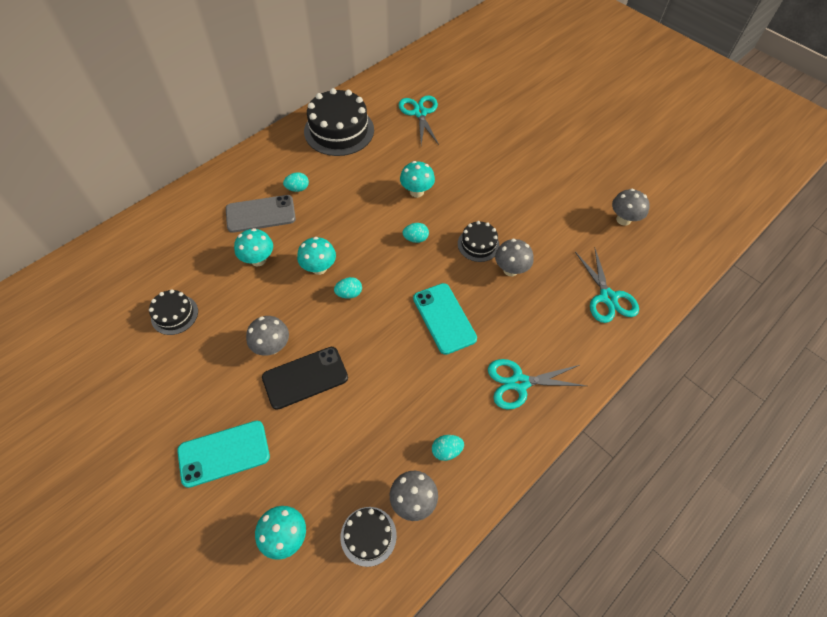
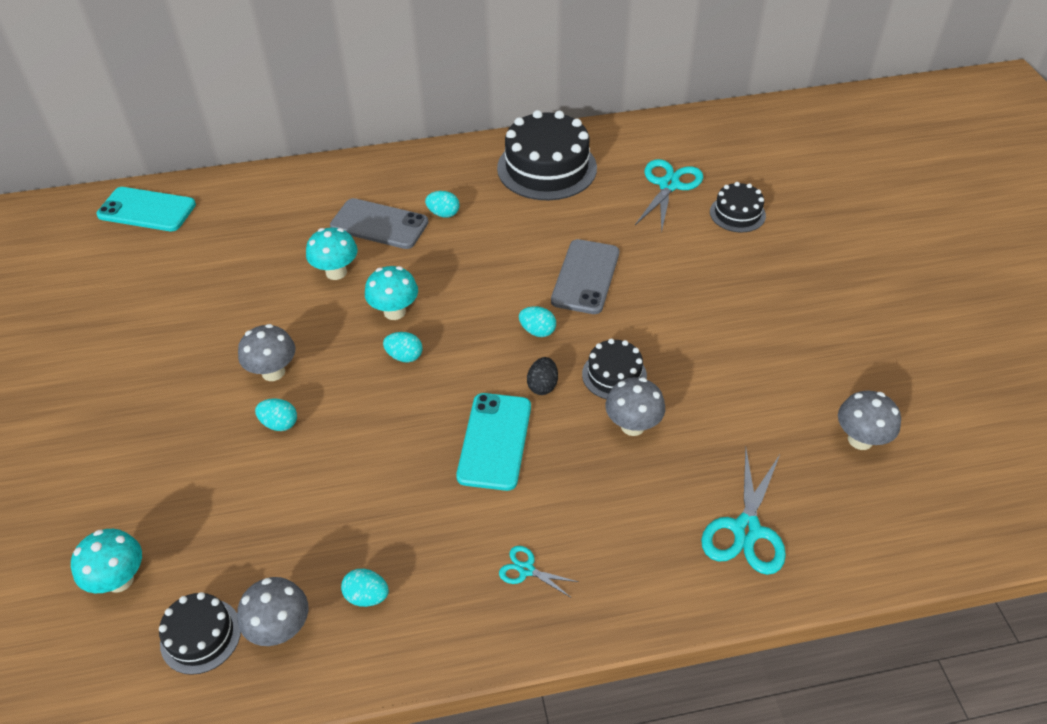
camera: 35 degrees right, 10 degrees down
black cake [149,289,198,335] -> black cake moved to [710,182,766,232]
turquoise phone [177,421,270,488] -> turquoise phone moved to [96,187,196,231]
black phone [262,347,348,410] -> turquoise egg [255,398,297,431]
turquoise mushroom [400,161,435,198] -> grey phone [551,239,619,314]
turquoise scissors [488,359,586,410] -> turquoise scissors [499,546,578,597], size x0.51
none -> black egg [527,357,558,395]

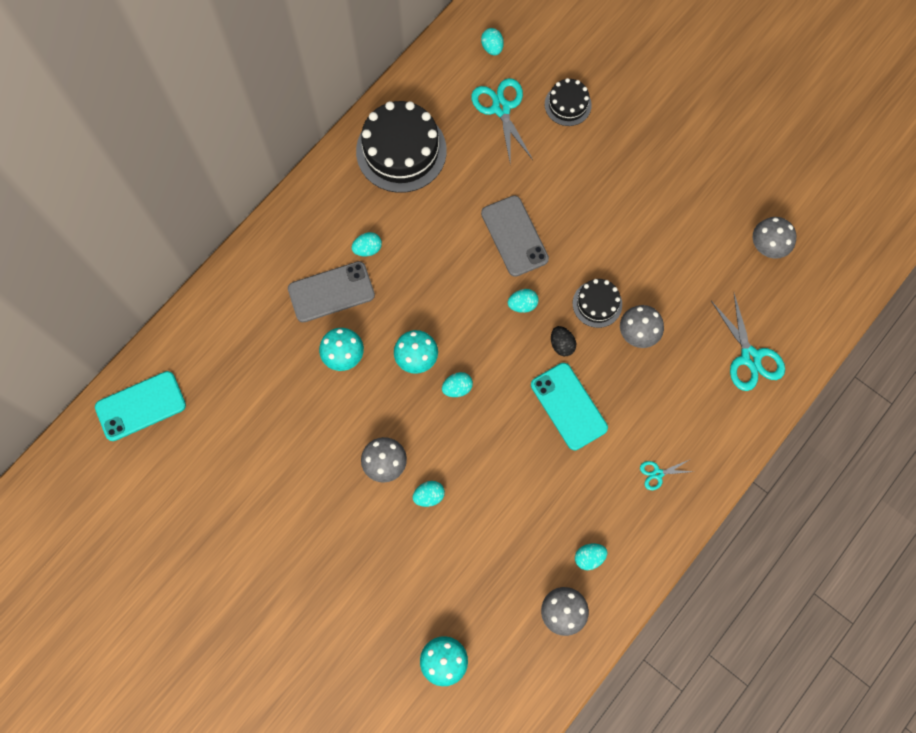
camera: 40 degrees left, 25 degrees up
black cake [159,592,241,675] -> none
none -> turquoise egg [481,28,504,55]

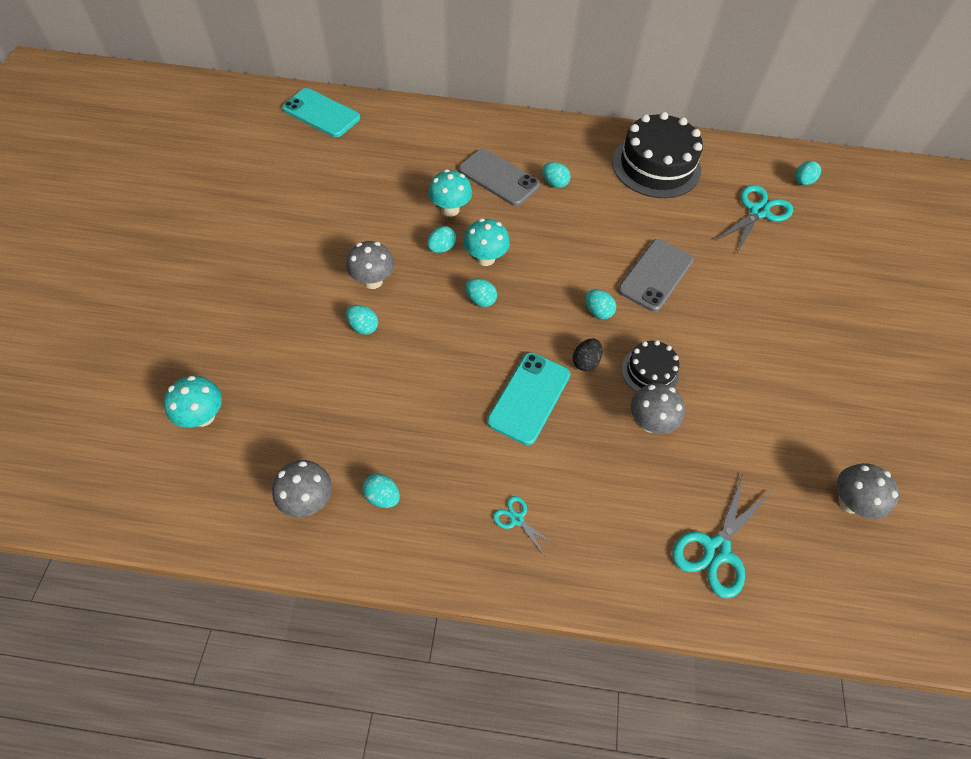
camera: 55 degrees right, 15 degrees down
black cake [545,78,592,126] -> none
none -> turquoise egg [427,226,456,253]

